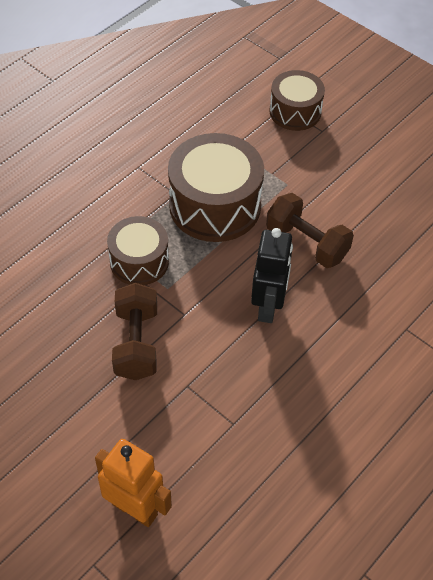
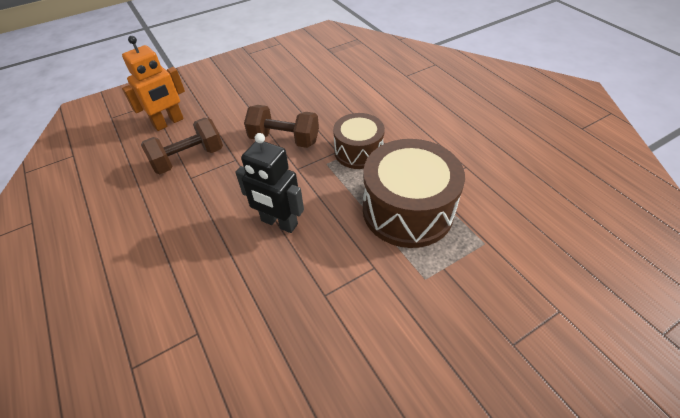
camera: 110 degrees right, 5 degrees down
brown dumbbell [266,193,354,268] -> brown dumbbell moved to [141,118,223,174]
brown drum [269,70,325,131] -> none

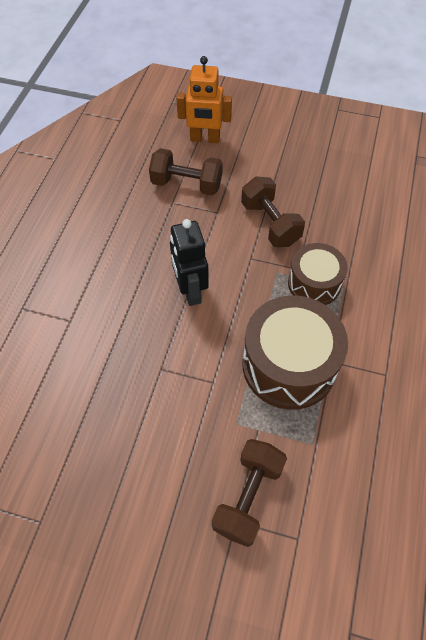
camera: 45 degrees right, 10 degrees up
none -> brown dumbbell [212,439,287,547]

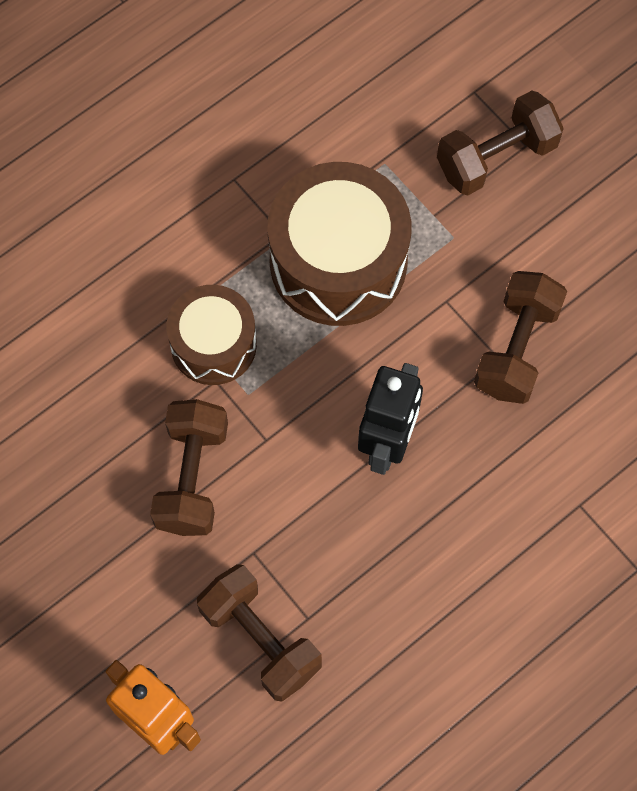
camera: 145 degrees left, 10 degrees up
none -> brown dumbbell [474,271,567,404]

